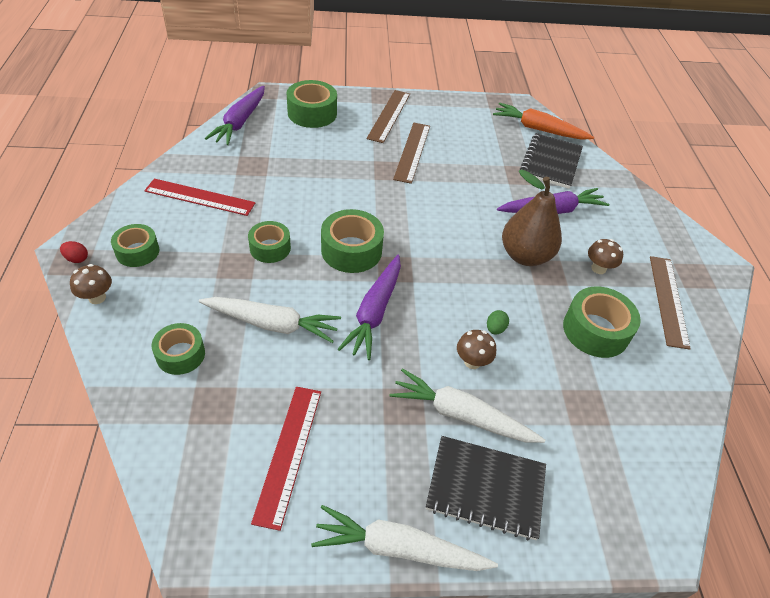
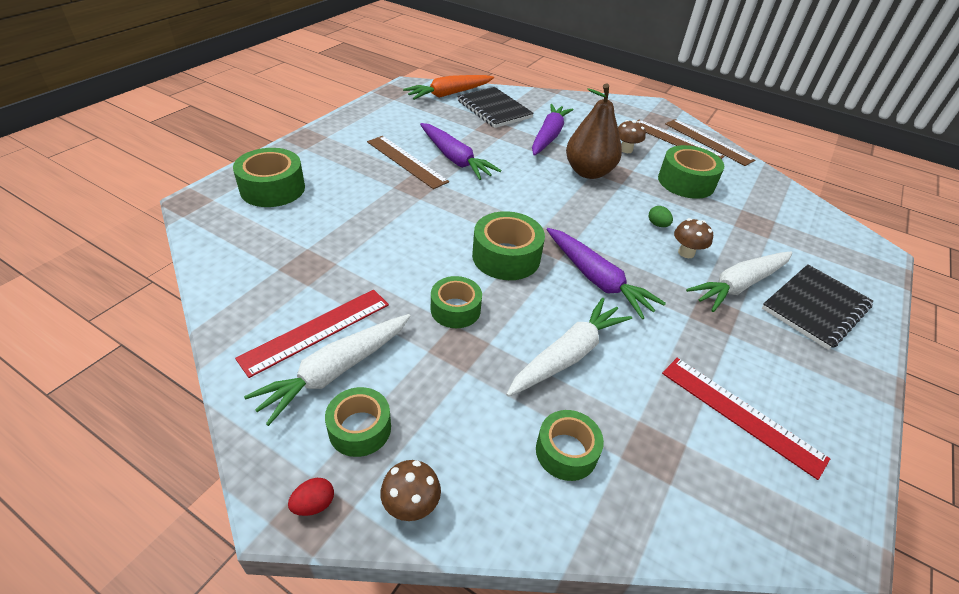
camera: 55 degrees left, 5 degrees down
purple carrot [205,86,265,145] -> purple carrot moved to [420,123,501,180]
white carrot [311,505,498,571] -> white carrot moved to [244,314,410,426]
brown ruler [367,90,410,143] -> brown ruler moved to [665,119,755,166]

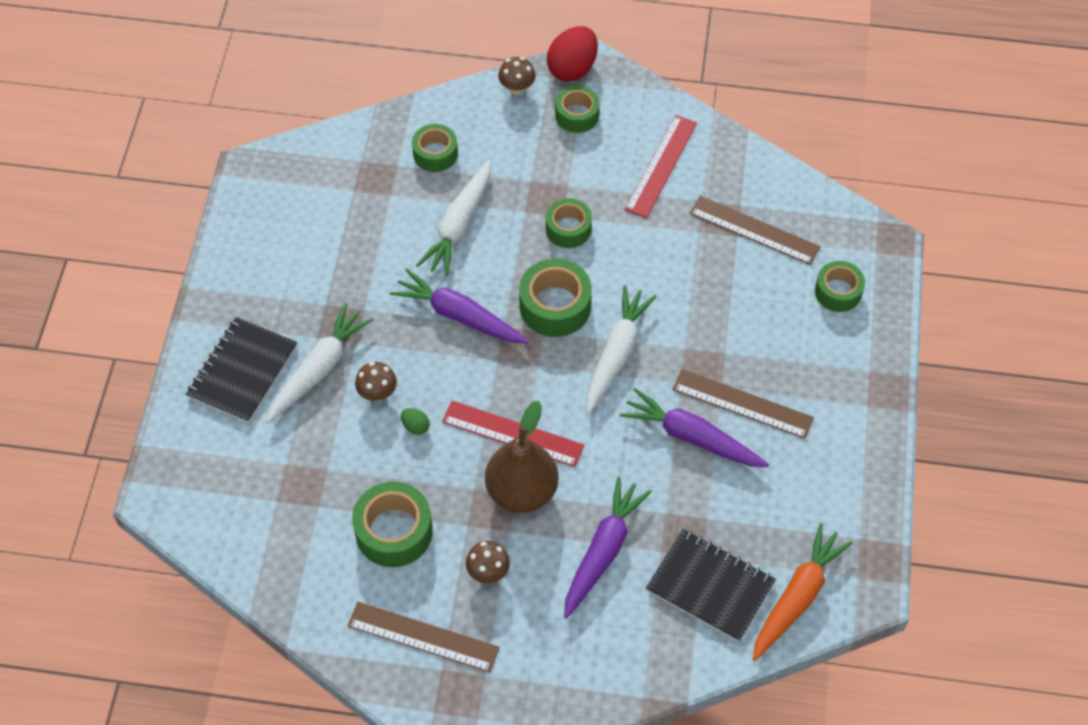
camera: 160 degrees right, 15 degrees up
green tape [233,148,305,207] -> green tape [815,261,865,312], size x0.66
white carrot [244,314,410,426] -> white carrot moved to [587,285,657,413]
red egg [288,478,334,516] -> red egg [547,26,598,81], size x2.20
purple carrot [532,104,574,156] -> purple carrot turned 150 degrees counterclockwise [564,477,651,619]
red ruler [662,358,830,480] -> red ruler moved to [442,400,584,467]
brown ruler [665,119,755,166] -> brown ruler moved to [689,196,821,265]

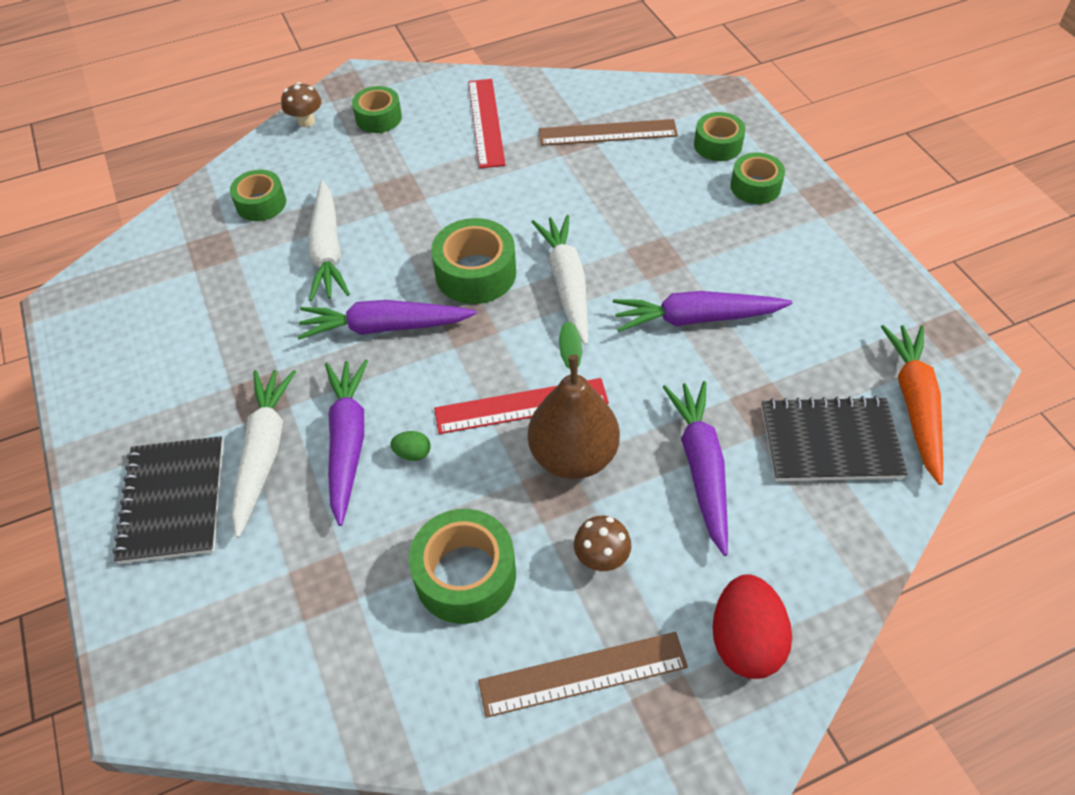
camera: 30 degrees left, 5 degrees down
brown mushroom [355,362,397,402] -> purple carrot [325,359,368,526]
green tape [546,198,592,248] -> green tape moved to [730,152,785,204]
red egg [547,26,598,81] -> red egg moved to [713,574,792,679]
brown ruler [672,369,814,439] -> none

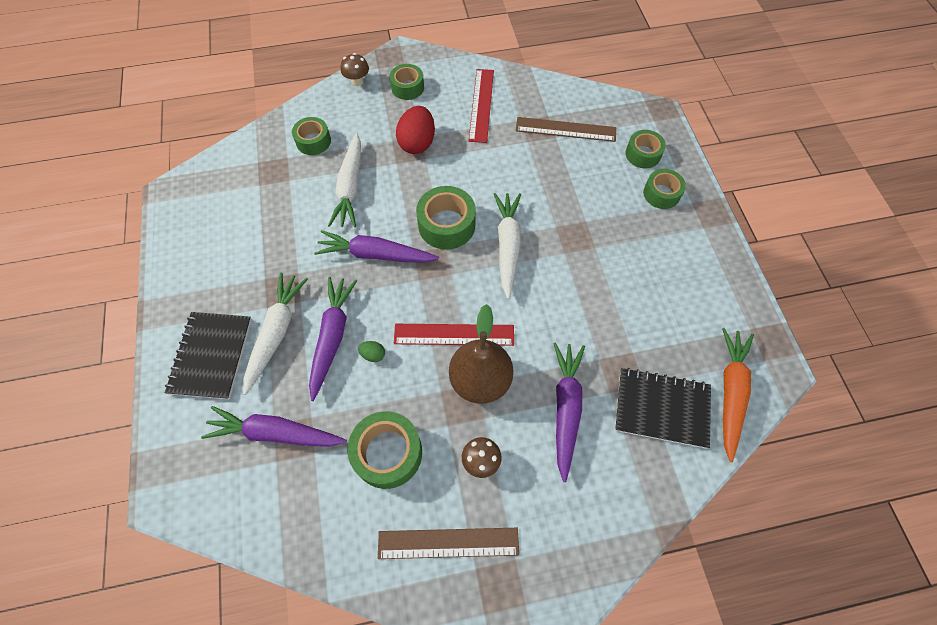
camera: 10 degrees right, 10 degrees up
purple carrot [613,291,793,332] -> purple carrot moved to [201,406,347,447]
red egg [713,574,792,679] -> red egg moved to [396,106,435,154]

